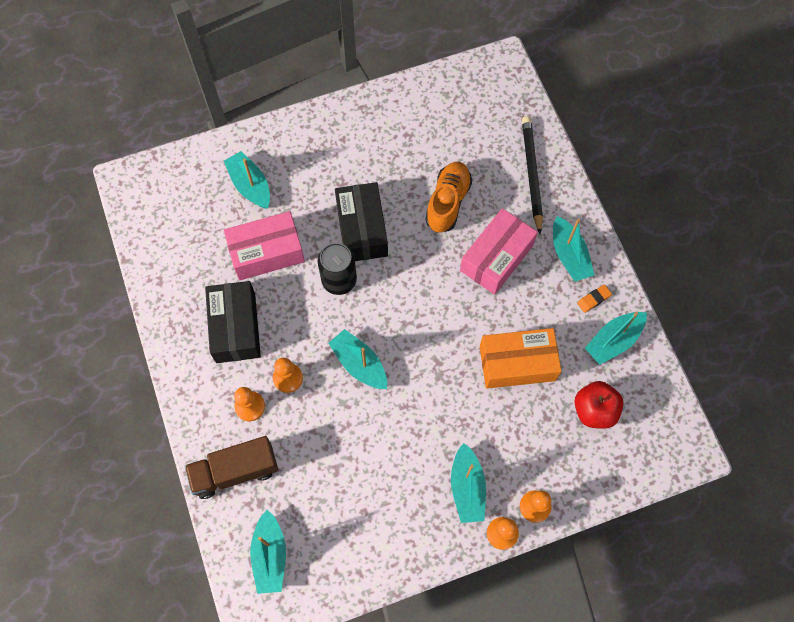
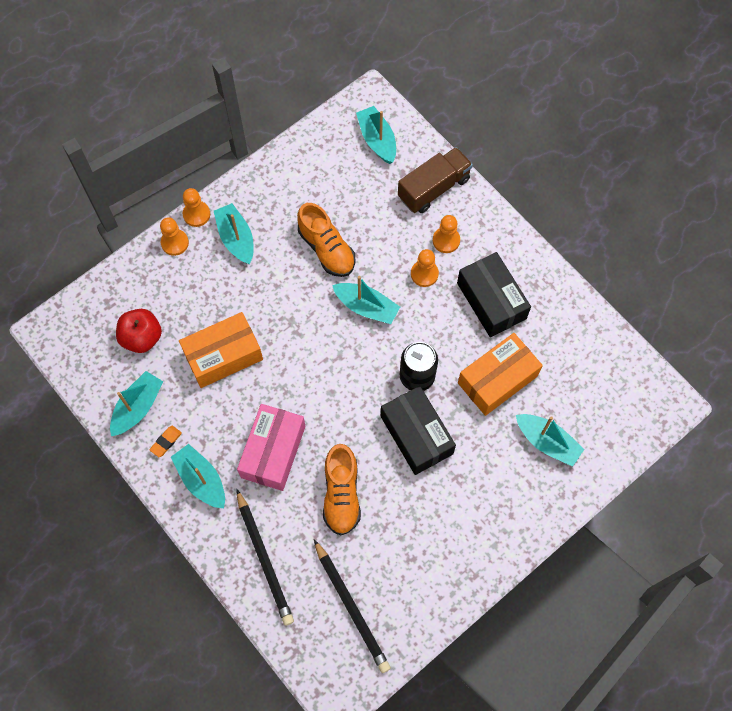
camera: 160 degrees right, 0 degrees up
pink box [224,211,305,280] -> orange box [458,333,543,416]
none -> orange shoe [297,203,355,277]
none -> black pencil [314,539,391,673]

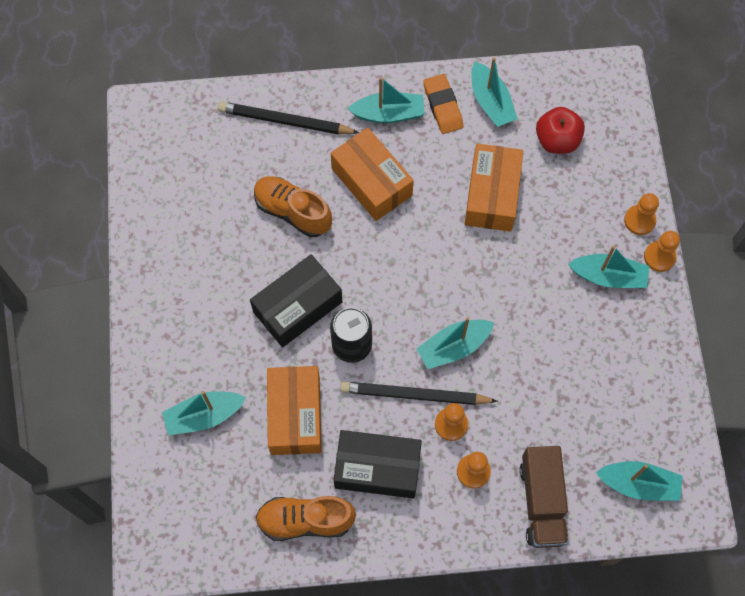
camera: 125 degrees right, 0 degrees up
orange eraser [149,426,182,457] -> orange eraser [423,74,463,134], size x1.71
pink box [237,404,305,491] -> orange box [331,128,414,221]
orange shoe [297,203,355,277] -> orange shoe moved to [256,496,356,541]
black pencil [314,539,391,673] -> black pencil moved to [340,381,498,405]
black box [381,386,456,475] -> black box turned 45 degrees counterclockwise [250,254,342,347]

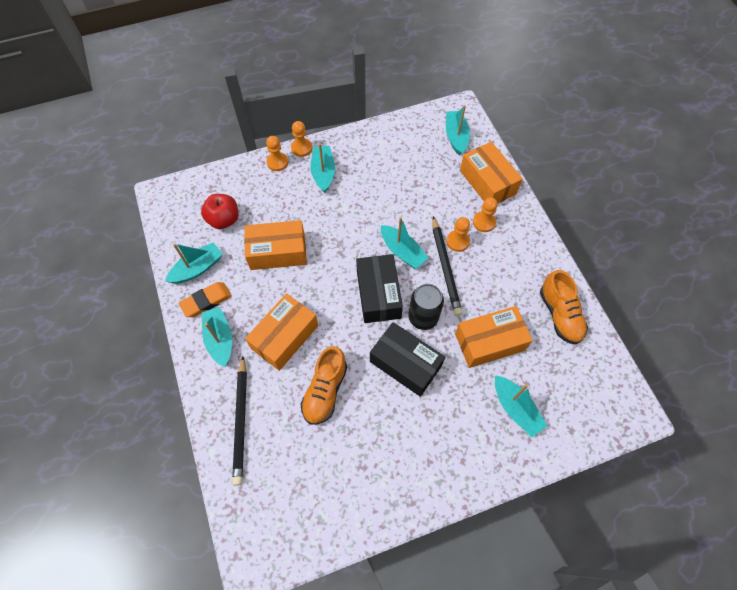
camera: 105 degrees left, 5 degrees down
black box [333,430,422,499] -> black box moved to [356,254,403,323]
brown truck [519,446,568,548] -> orange box [460,142,523,204]

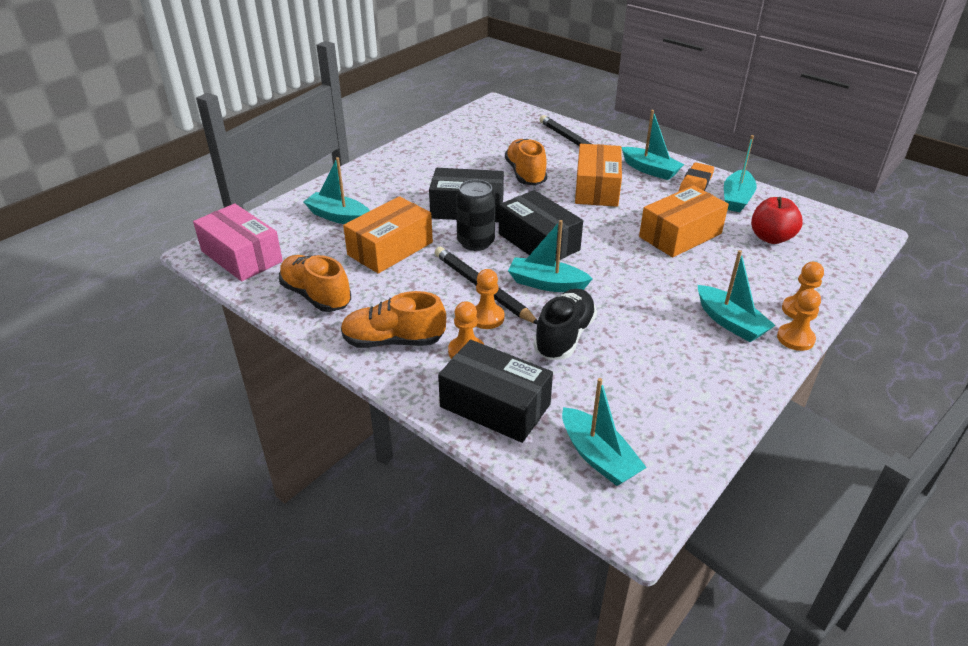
camera: 150 degrees right, 25 degrees down
orange box [460,142,523,204] -> black box [438,340,553,443]
none -> pink box [193,203,283,281]
none -> orange shoe [341,291,446,348]
none -> black shoe [534,289,597,360]

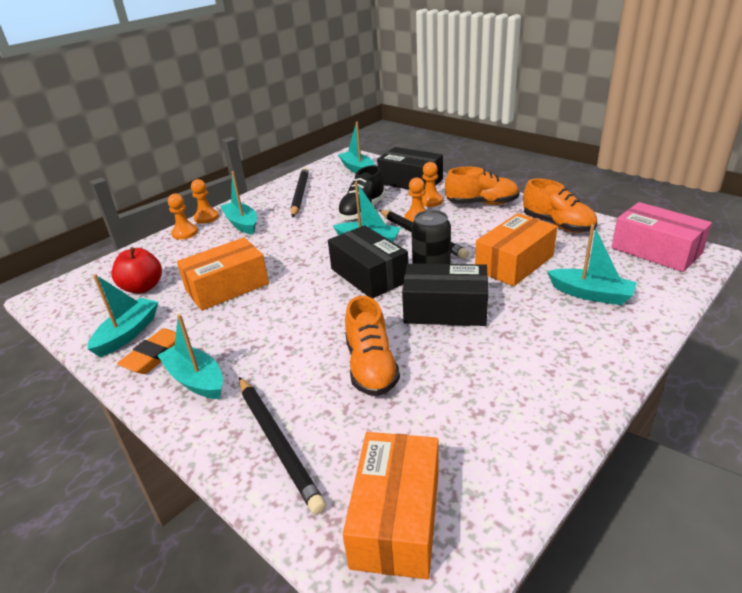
camera: 175 degrees left, 5 degrees down
orange box [575,144,622,207] -> orange box moved to [343,432,439,580]
none -> black pencil [291,167,309,218]

